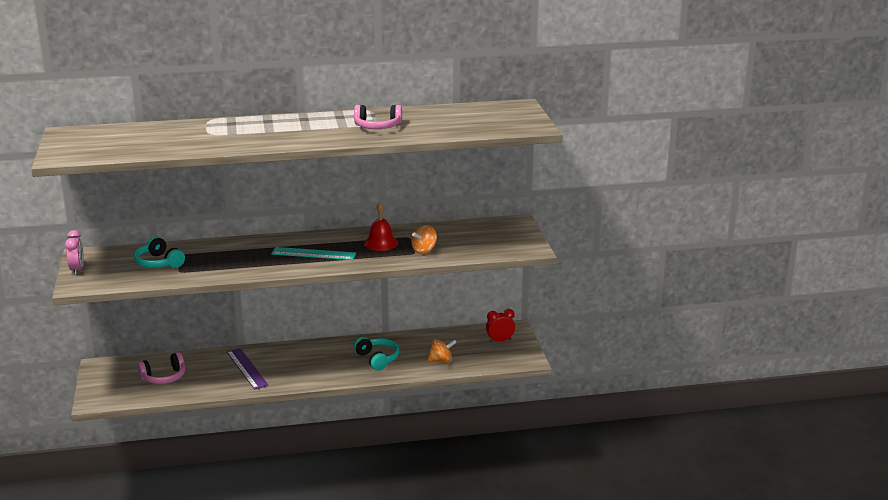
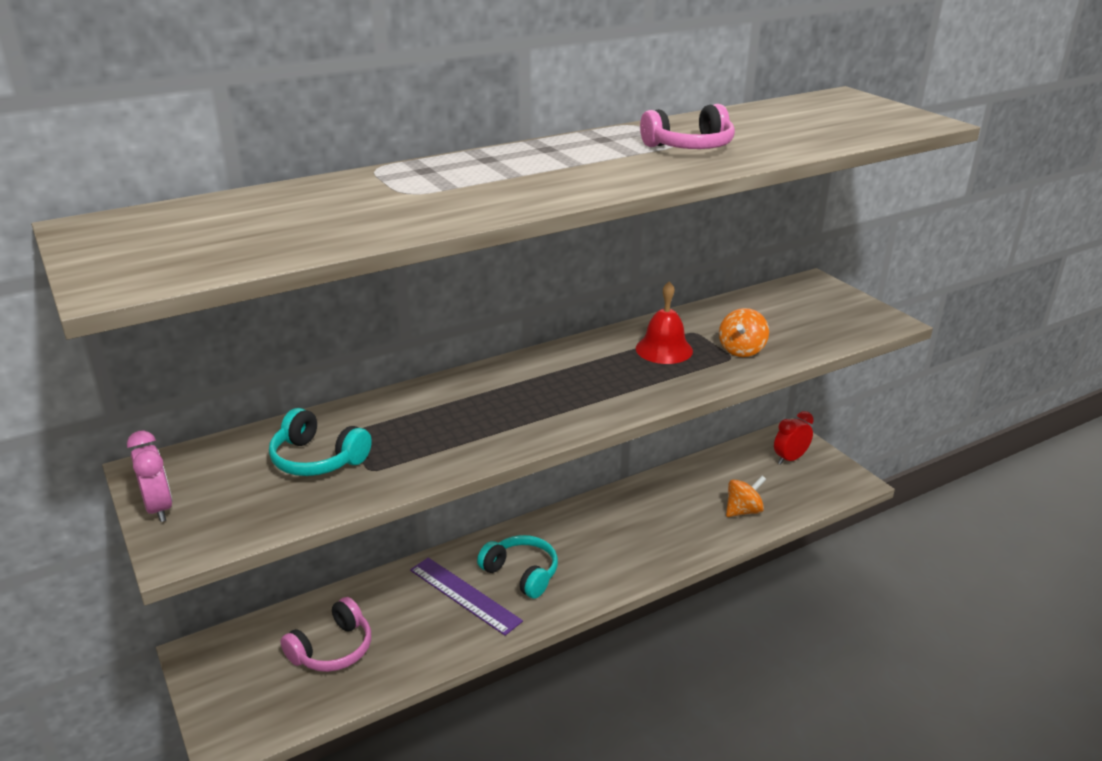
camera: 20 degrees left, 5 degrees up
turquoise ruler [271,247,356,260] -> none
turquoise headphones [354,337,399,371] -> turquoise headphones moved to [477,535,558,599]

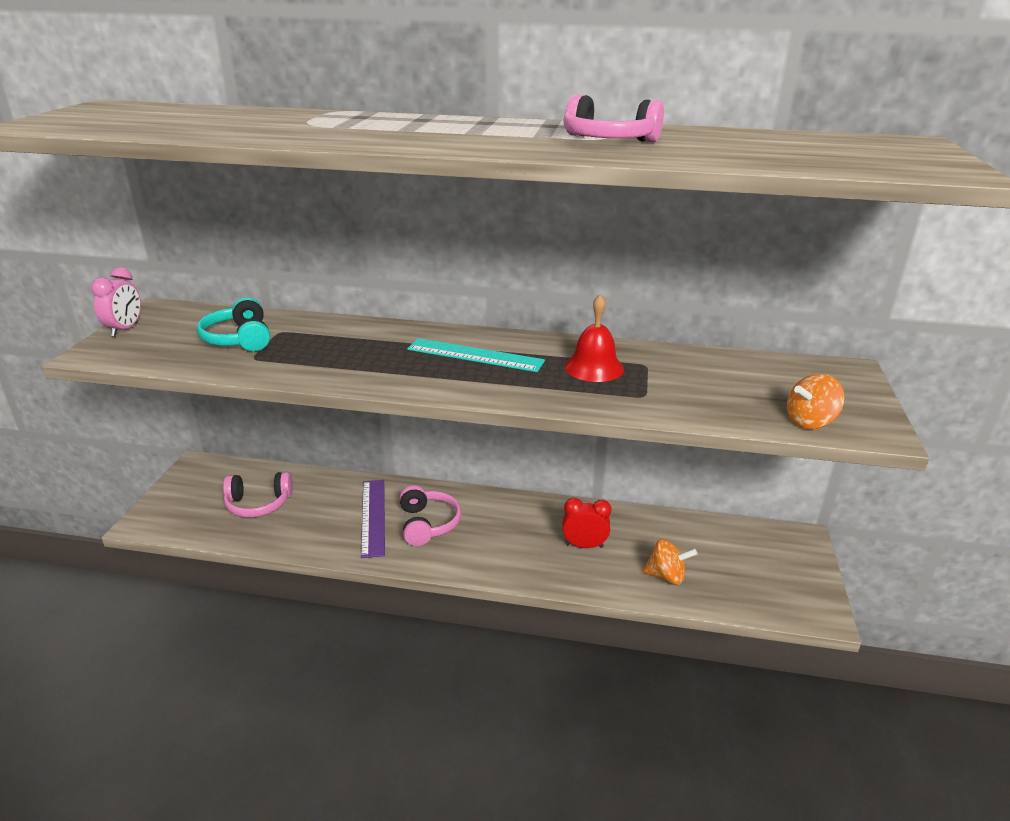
camera: 40 degrees right, 0 degrees up
turquoise headphones [477,535,558,599] -> pink headphones [400,485,461,546]
orange spinning top [719,308,769,357] -> orange spinning top moved to [787,374,845,429]
red clock [774,411,814,464] -> red clock moved to [562,498,612,548]
none -> turquoise ruler [407,338,545,372]

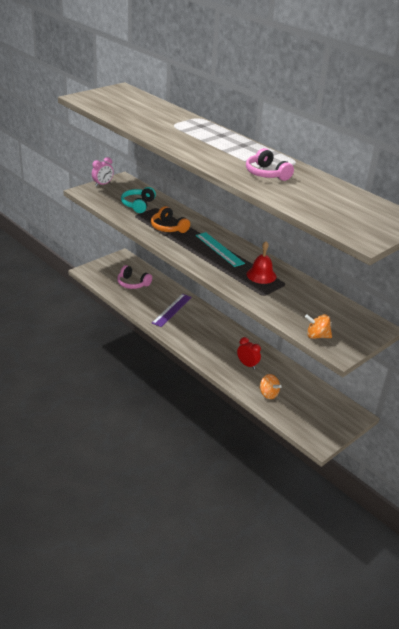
camera: 35 degrees right, 5 degrees up
pink headphones [400,485,461,546] -> none
none -> orange headphones [151,206,190,233]

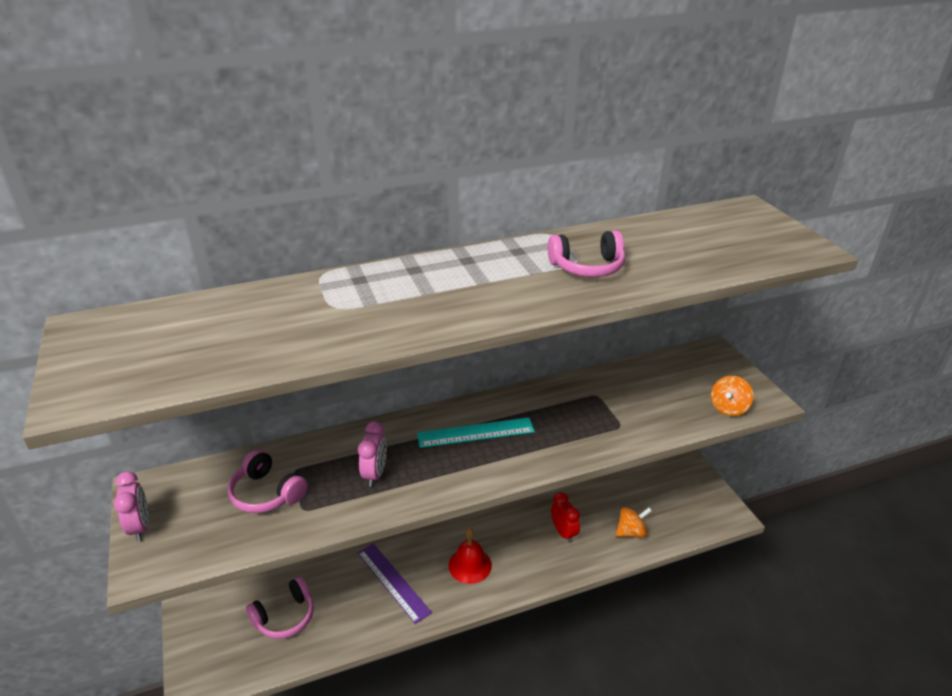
camera: 65 degrees left, 0 degrees up
turquoise headphones [121,187,156,213] -> pink headphones [228,450,307,513]
orange headphones [151,206,190,233] -> pink clock [358,421,387,487]
red clock [237,337,261,369] -> red clock turned 90 degrees clockwise [551,492,580,543]
red bell [247,241,276,284] -> red bell moved to [449,528,492,584]

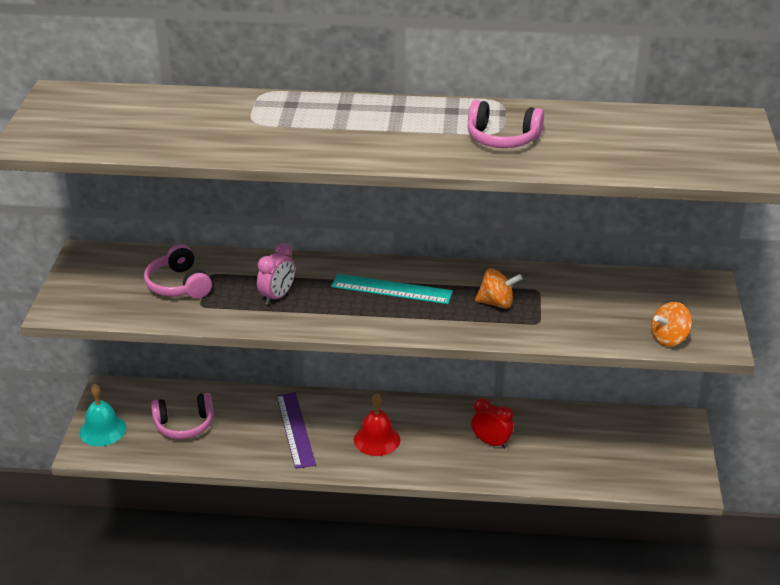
camera: 25 degrees right, 0 degrees up
pink clock [114,471,149,541] -> none
red clock [551,492,580,543] -> red clock turned 60 degrees counterclockwise [471,398,514,449]
orange spinning top [616,507,652,538] -> orange spinning top moved to [475,268,522,309]
none -> turquoise bell [79,384,126,446]

